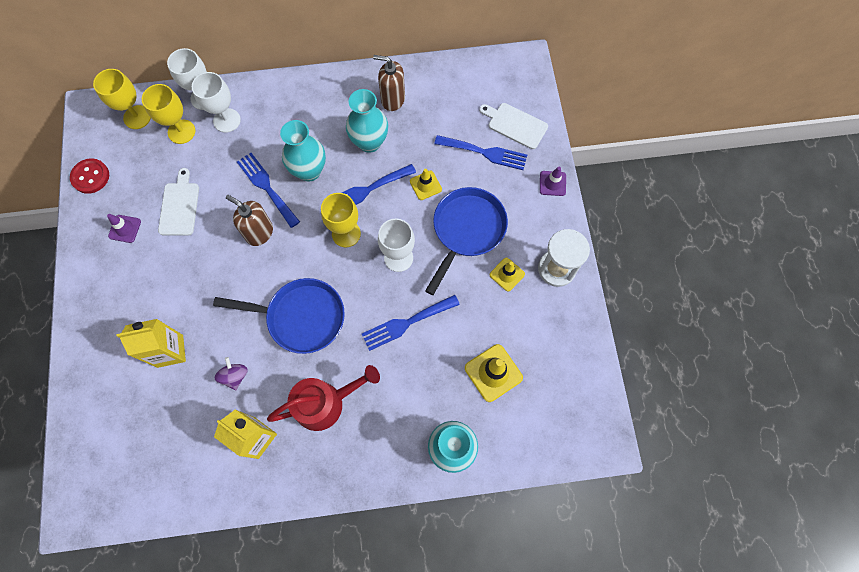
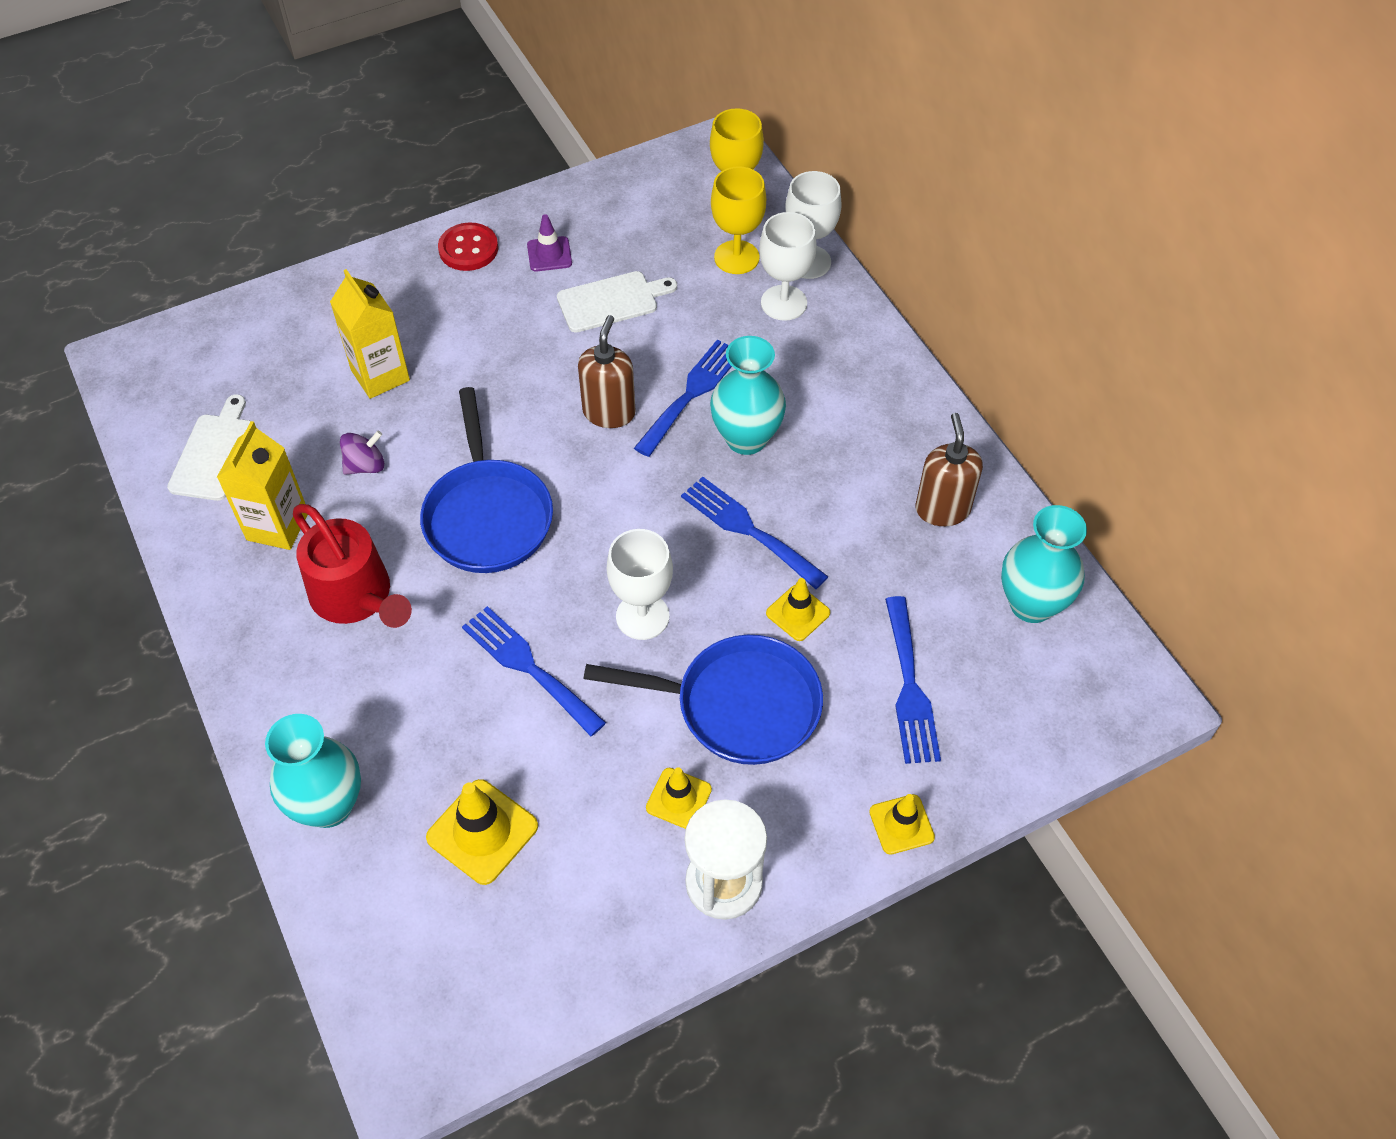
camera: 70 degrees right, 15 degrees down
red button [70,158,109,194] -> red button moved to [438,222,498,271]
yellow goblet [321,193,361,247] -> none
turquoise vase [346,89,388,153] -> turquoise vase moved to [1001,505,1087,623]
white cutting board [479,103,548,149] -> white cutting board moved to [167,394,251,501]
purple traffic cone [540,167,566,196] -> yellow traffic cone [869,794,935,854]

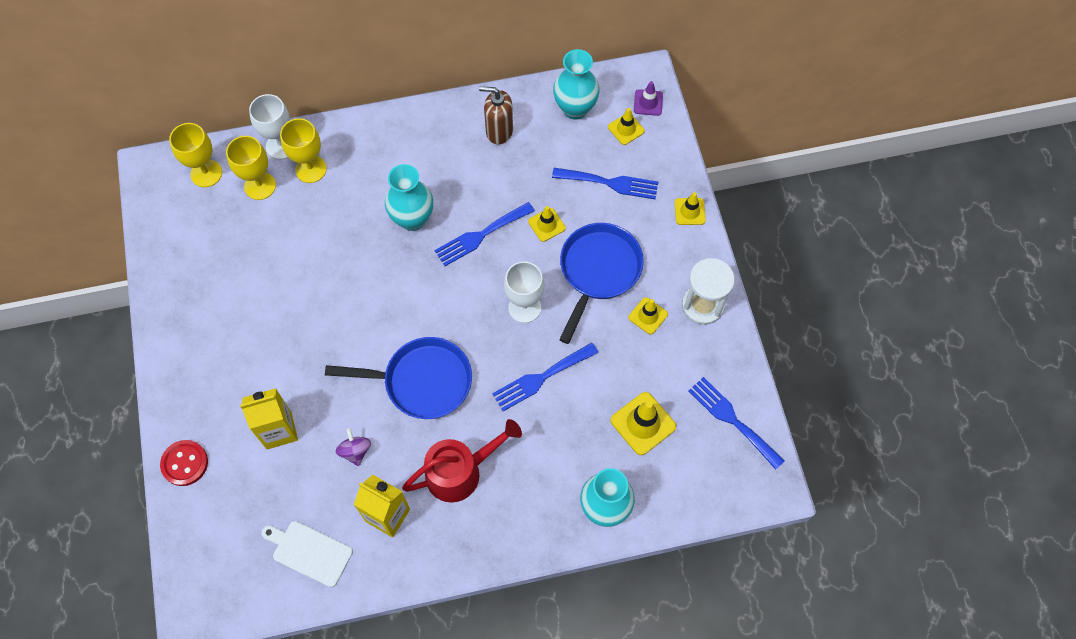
camera: 75 degrees left, 10 degrees up
red button [438,222,498,271] -> red button moved to [160,440,208,486]
purple traffic cone [527,214,572,272] -> purple traffic cone moved to [634,81,663,116]
white cutting board [557,271,677,333] -> none
brown soap dispenser [578,315,636,428] -> none
blue fork [634,340,732,457] -> blue fork moved to [688,377,785,470]
white goblet [759,212,817,321] -> yellow goblet [280,118,327,183]
none -> yellow traffic cone [608,108,645,145]

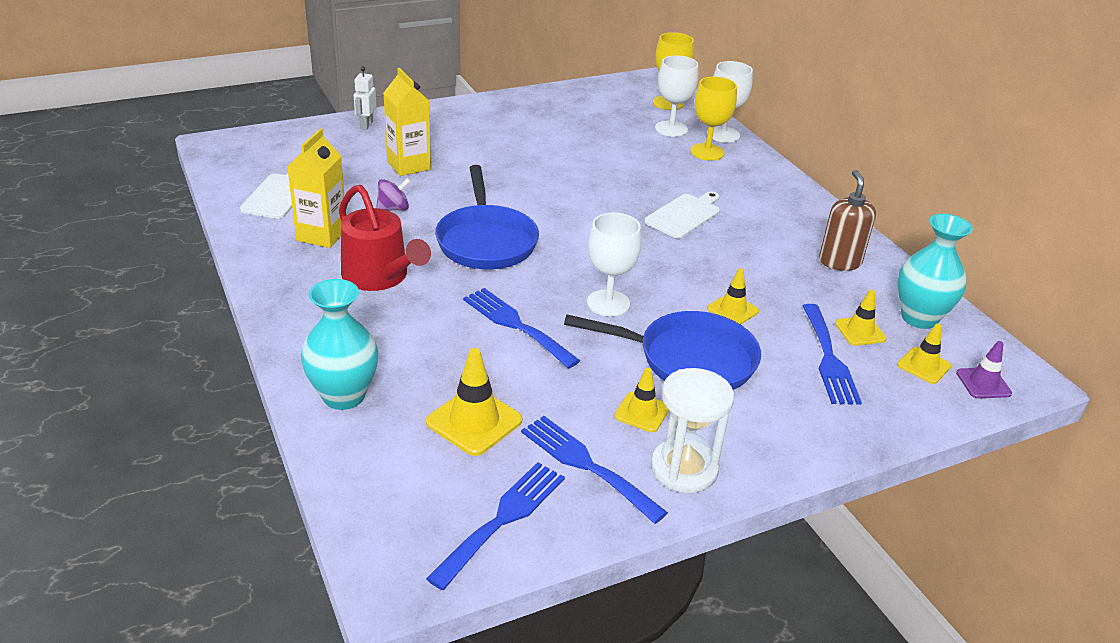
camera: 75 degrees right, 30 degrees down
red button [160,440,208,486] -> white robot [354,66,376,130]
yellow goblet [226,136,276,200] -> white goblet [655,56,698,137]
turquoise vase [385,164,433,231] -> white cutting board [644,192,720,239]
blue fork [434,202,535,266] -> blue fork moved to [521,416,668,524]
yellow traffic cone [675,192,706,225] -> yellow traffic cone moved to [835,290,886,346]

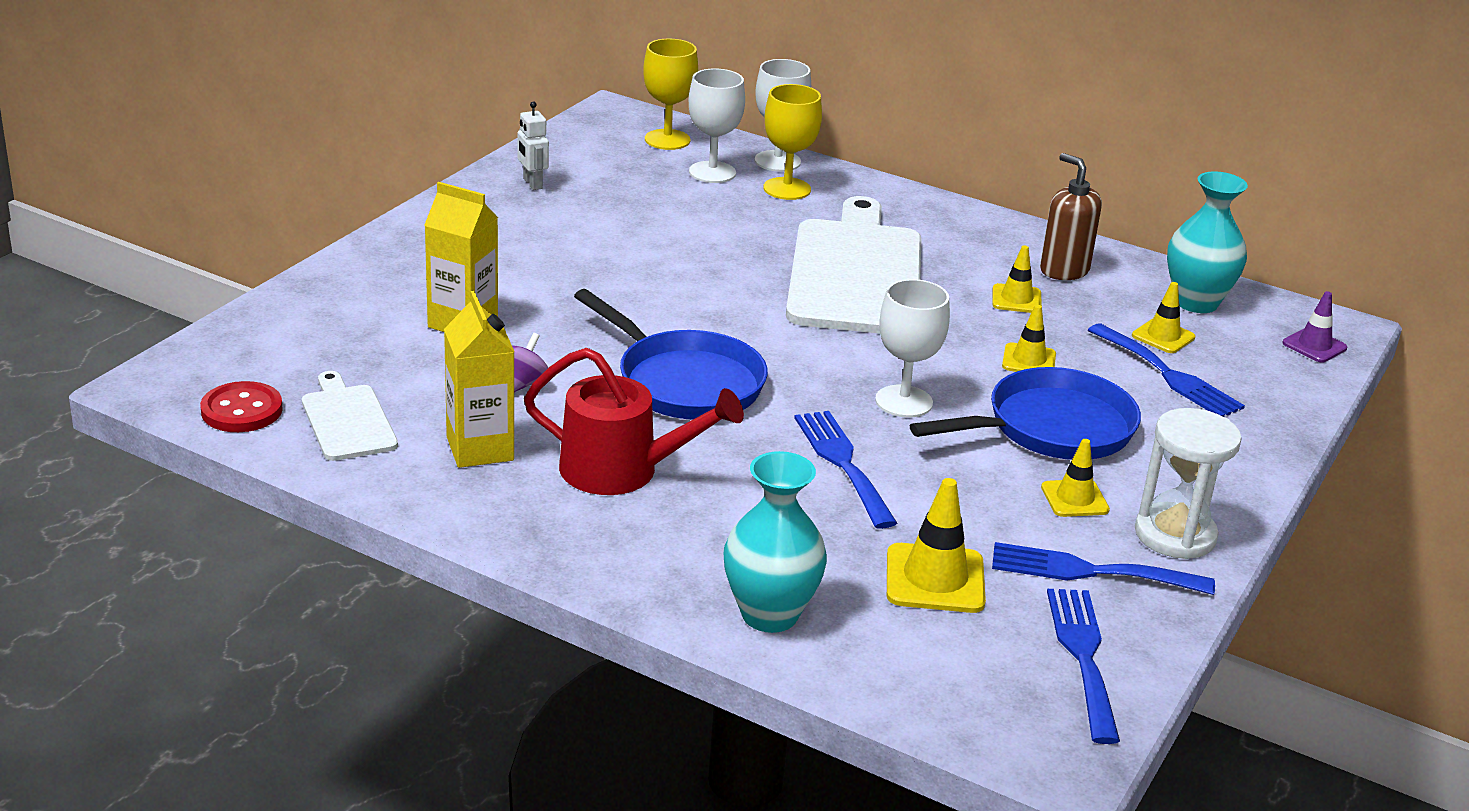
camera: 35 degrees left, 5 degrees down
white robot [354,66,376,130] -> white robot moved to [518,101,549,190]
blue fork [463,288,580,369] -> blue fork turned 60 degrees clockwise [794,411,897,529]
white cutting board [644,192,720,239] -> white cutting board [786,196,922,334], size x2.05
yellow traffic cone [897,323,951,384] -> yellow traffic cone moved to [992,245,1042,313]
none -> red button [200,381,283,432]

